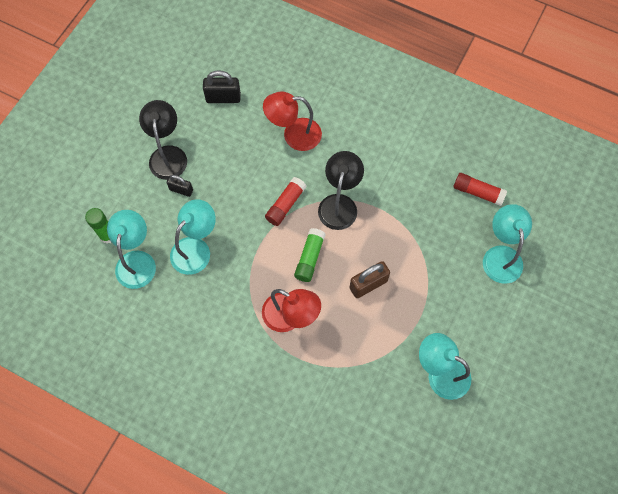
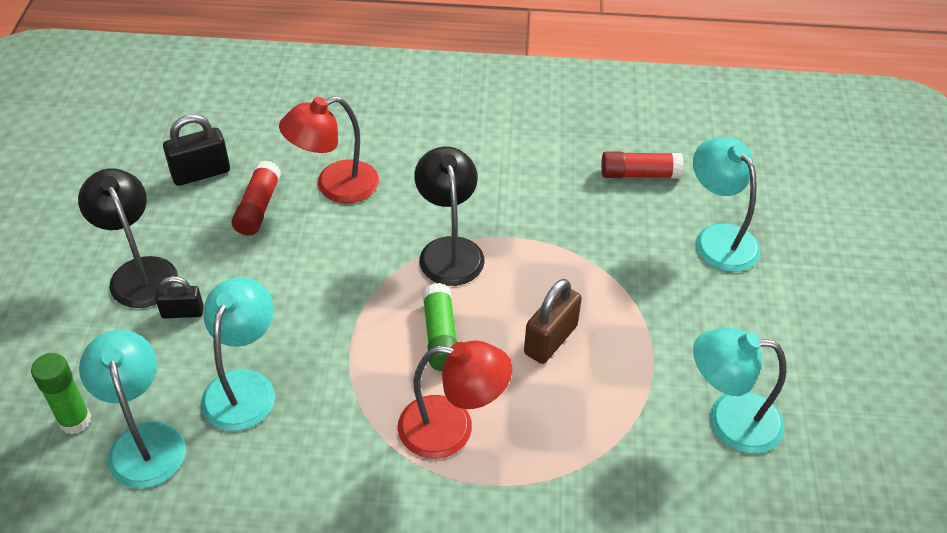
camera: 25 degrees left, 20 degrees down
red glue stick [265,177,306,226] -> red glue stick moved to [232,160,281,236]

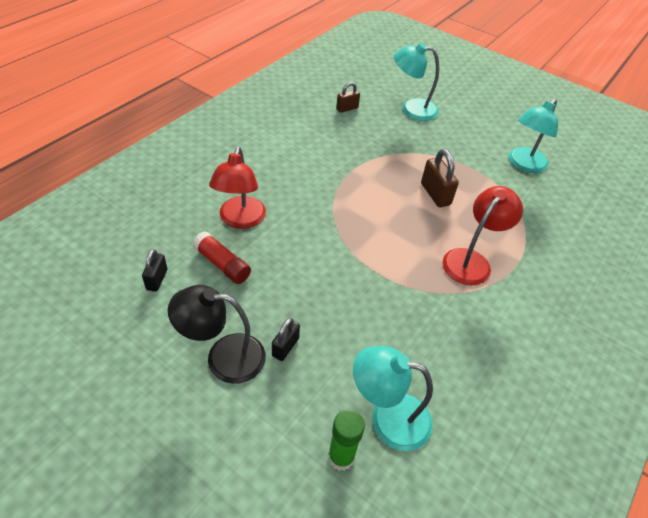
camera: 60 degrees left, 0 degrees up
black padlock [163,114,230,186] -> black padlock [142,249,167,292], size x0.64
turquoise lamp [201,277,275,431] -> none
black lamp [414,147,485,286] -> none
green glue stick [422,283,457,371] -> none
red glue stick [601,151,684,178] -> brown padlock [336,82,360,113]

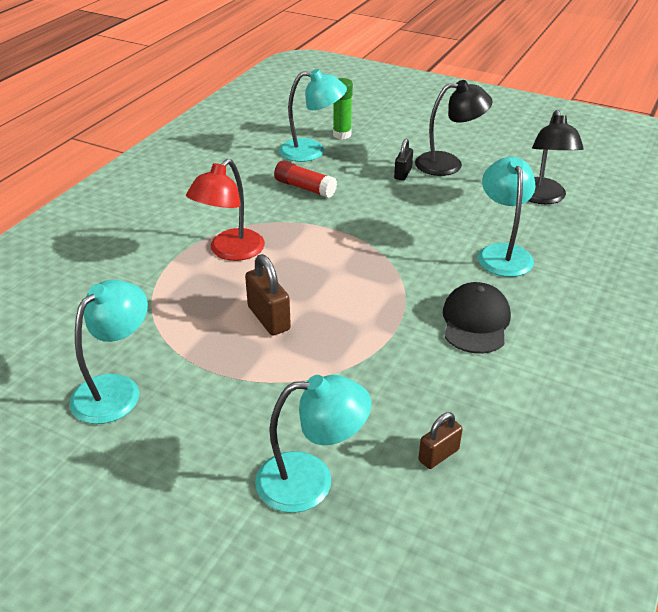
camera: 175 degrees right, 10 degrees down
black padlock [142,249,167,292] -> black lamp [528,110,584,204]
red glue stick [192,231,251,284] -> red glue stick moved to [274,161,337,198]
red lamp [209,147,266,229] -> turquoise lamp [478,157,535,277]
none -> black cap [443,282,511,354]

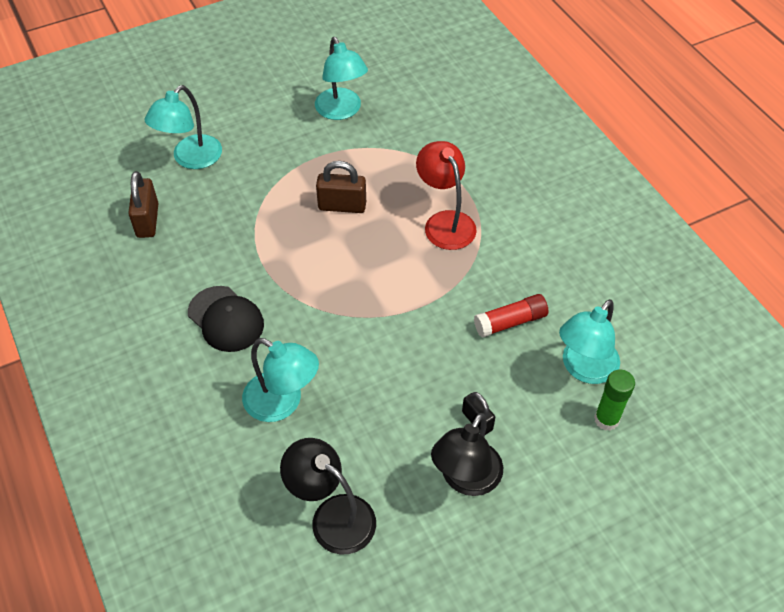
camera: 125 degrees right, 15 degrees up
brown padlock [418,412,463,469] -> brown padlock [128,171,158,238], size x1.55

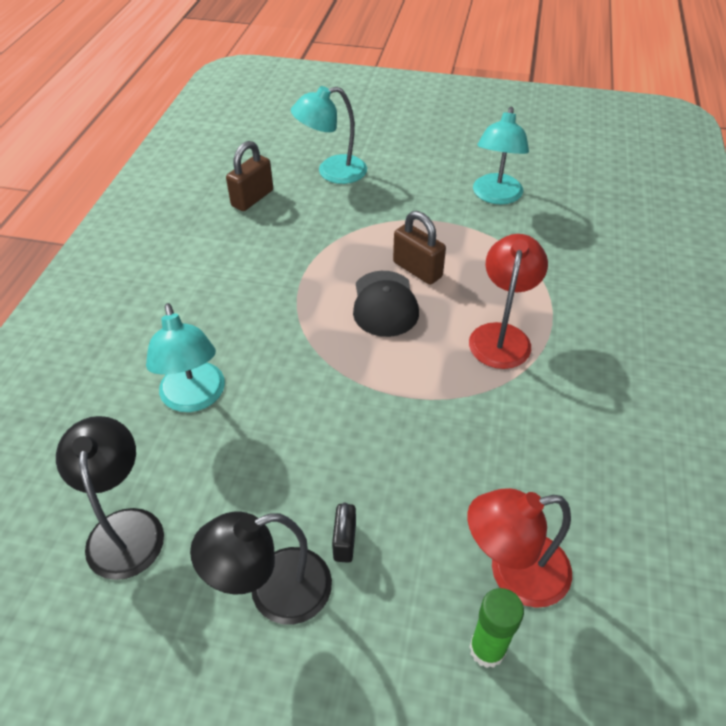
camera: 40 degrees right, 5 degrees down
black cap [188,286,264,352] -> black cap moved to [353,271,419,337]
red glue stick [474,294,548,338] -> none
turquoise lamp [559,299,620,384] -> red lamp [467,488,572,608]

